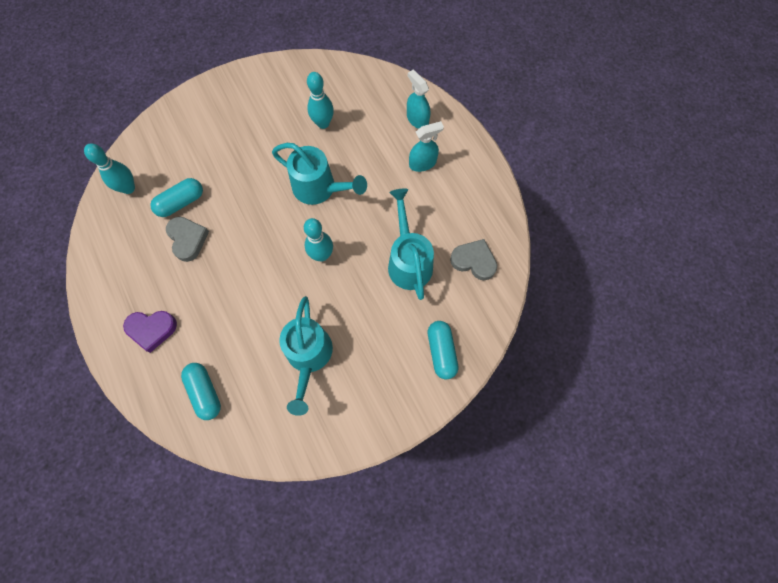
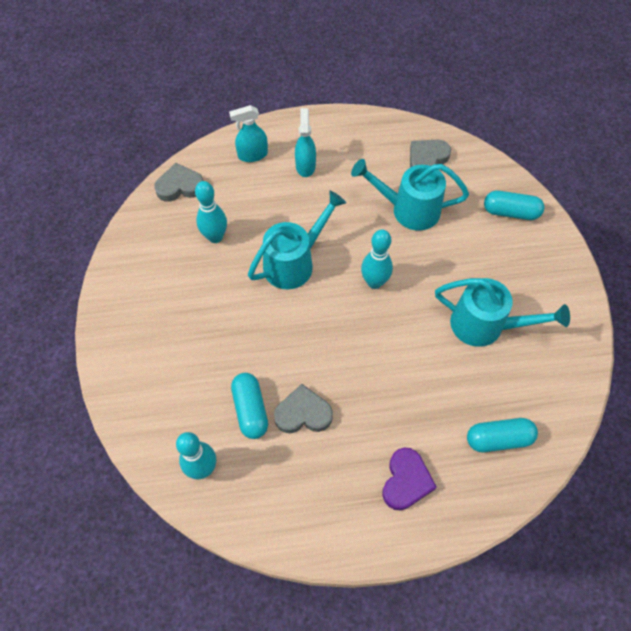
camera: 70 degrees left, 10 degrees down
none -> grey heart [154,163,204,202]

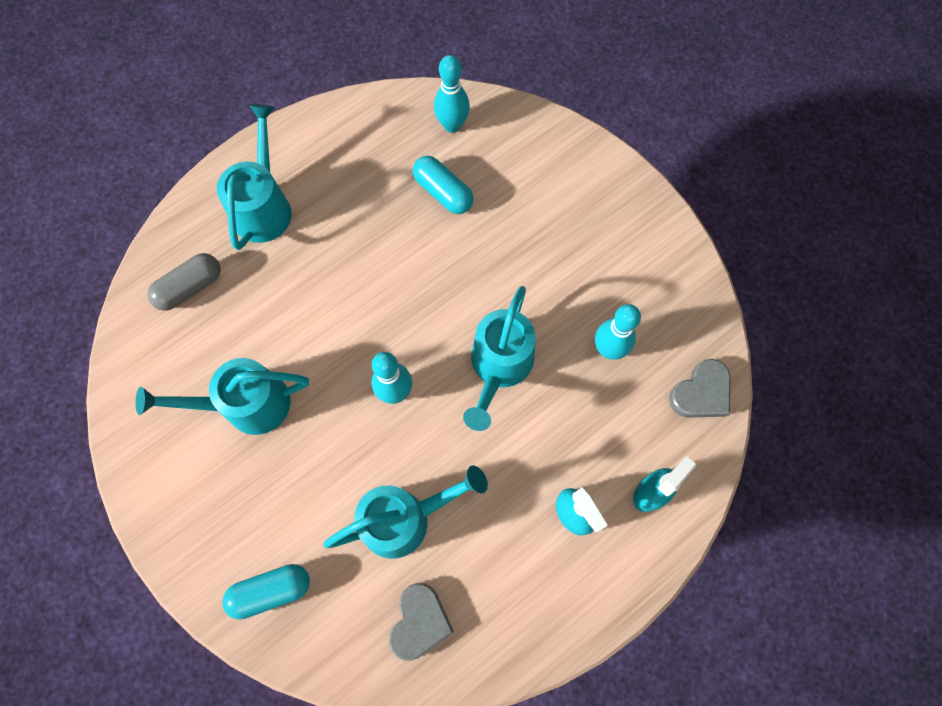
camera: 150 degrees right, 10 degrees up
grey heart [274,384,333,433] -> none
purple heart [383,447,437,511] -> turquoise watering can [217,104,292,250]
turquoise capsule [467,418,538,452] -> grey capsule [147,253,221,311]

